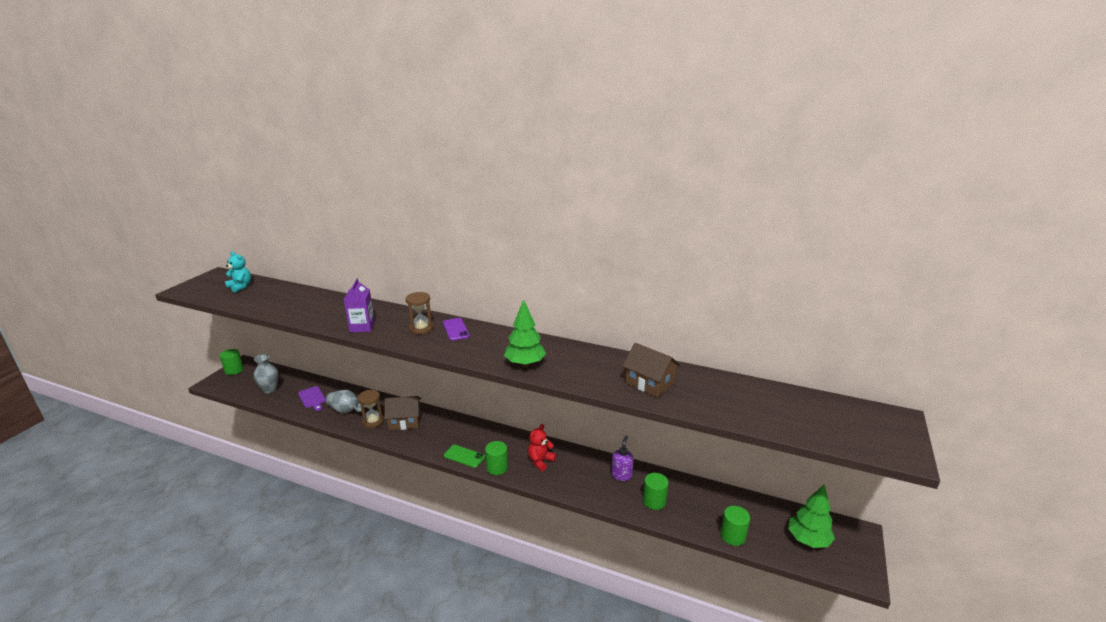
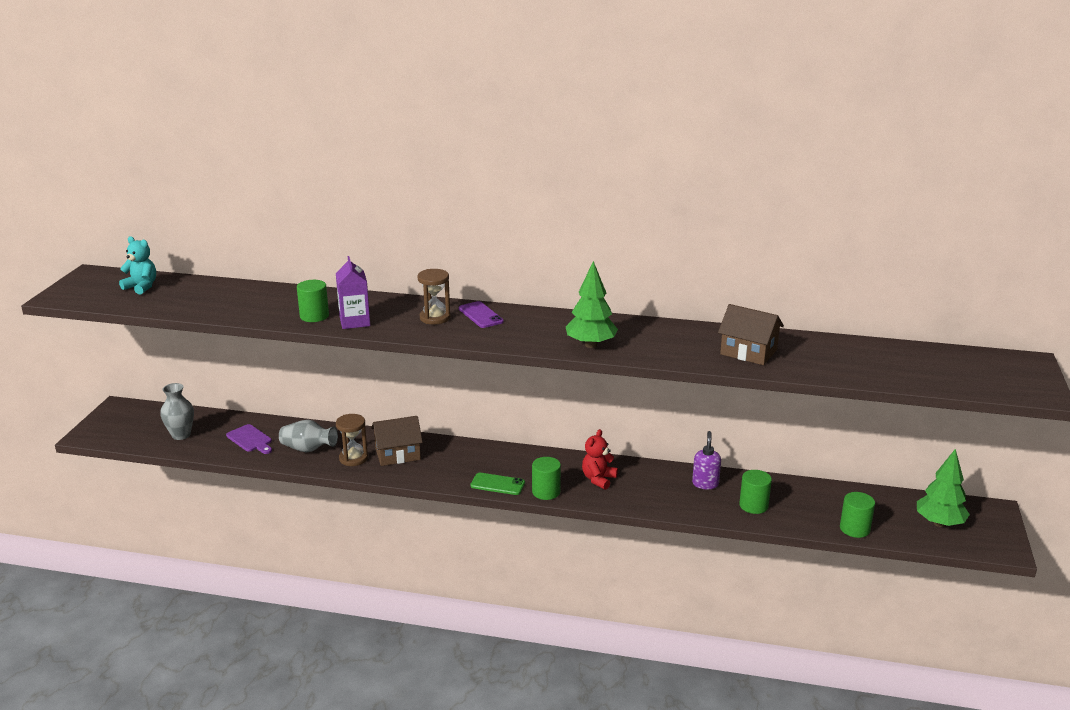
camera: 10 degrees left, 0 degrees up
green cylinder [220,349,244,375] -> green cylinder moved to [297,280,329,322]

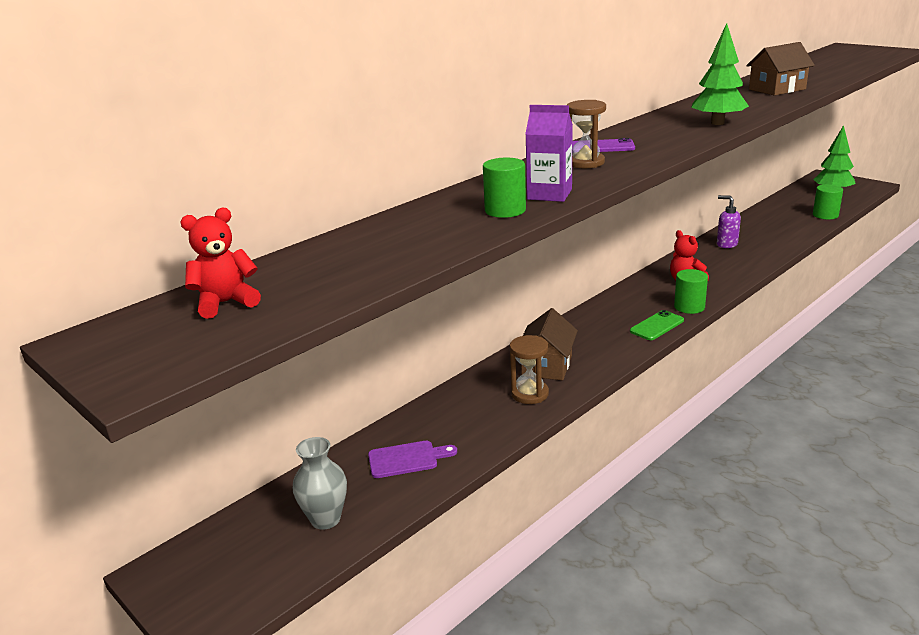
camera: 55 degrees left, 0 degrees up
turquoise teddy bear [119,236,156,295] -> red teddy bear [180,208,261,319]
grey vase [279,420,338,453] -> none
green cylinder [739,470,772,514] -> none

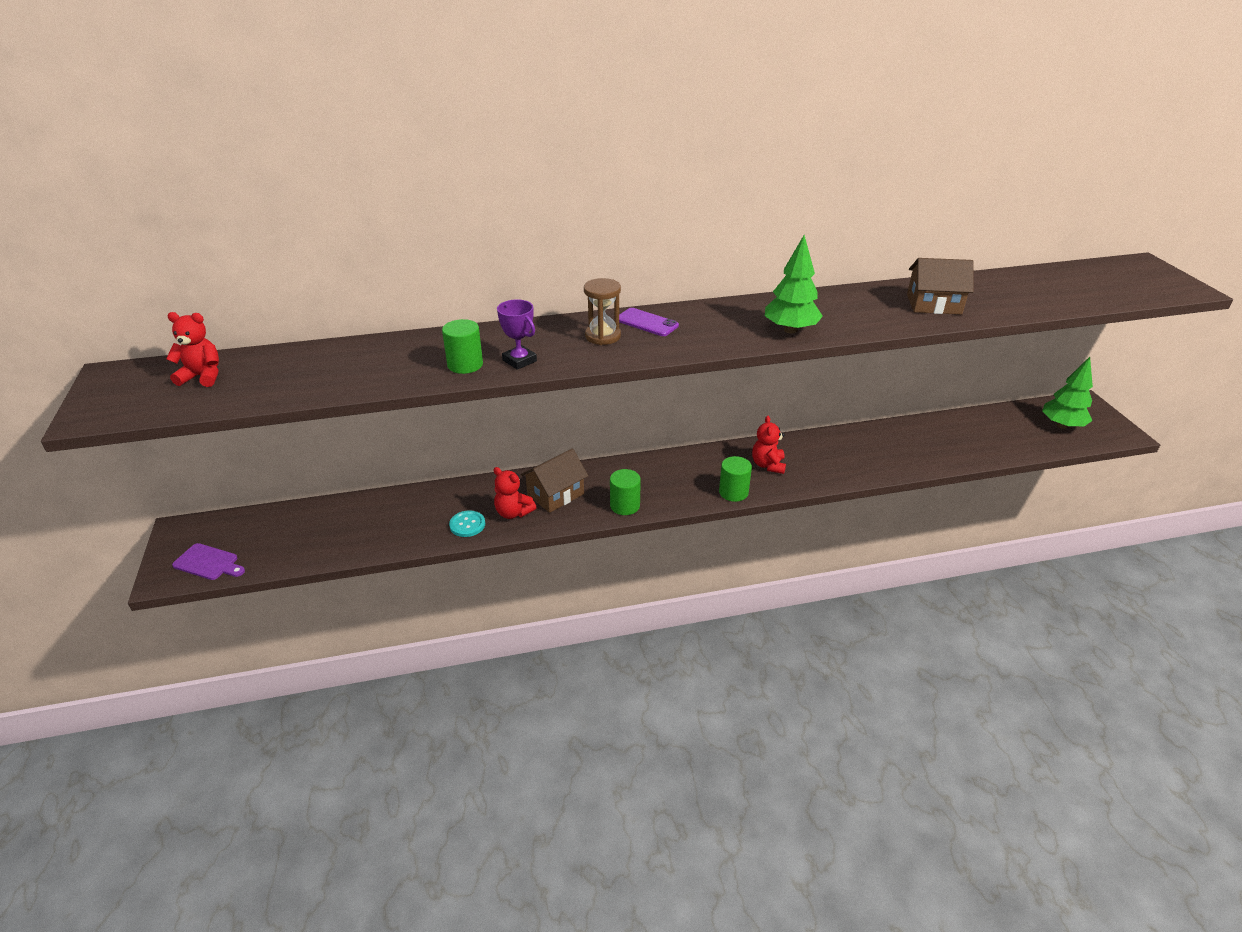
camera: 30 degrees right, 10 degrees up
grey vase [293,437,347,530] -> none
purple cutting board [368,441,457,478] -> purple cutting board moved to [172,543,245,580]
brown hourglass [509,335,549,404] -> red teddy bear [493,467,537,519]
purple carton [525,105,573,202] -> purple trophy [497,299,537,370]
green phone [630,310,684,340] -> none
purple soap dispenser [717,195,741,248] -> none
green cylinder [813,184,843,219] -> green cylinder moved to [610,469,641,515]
none -> turquoise button [449,510,485,537]

